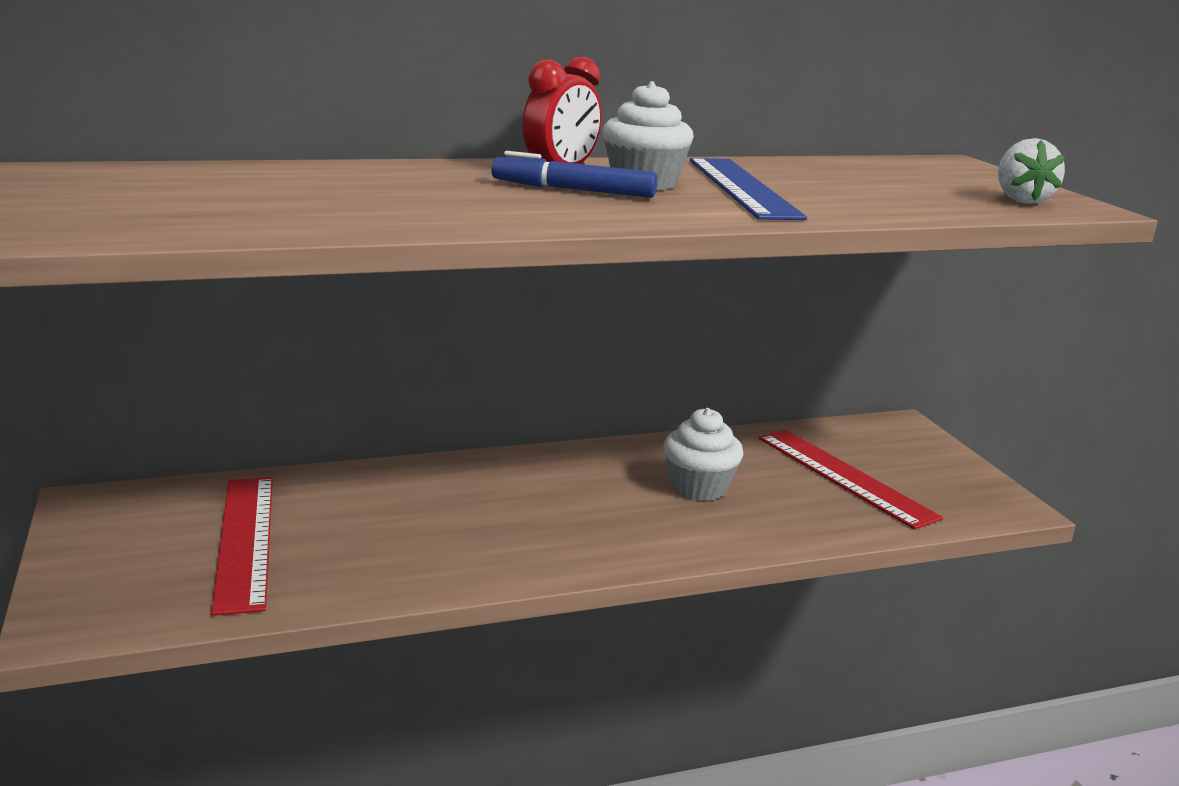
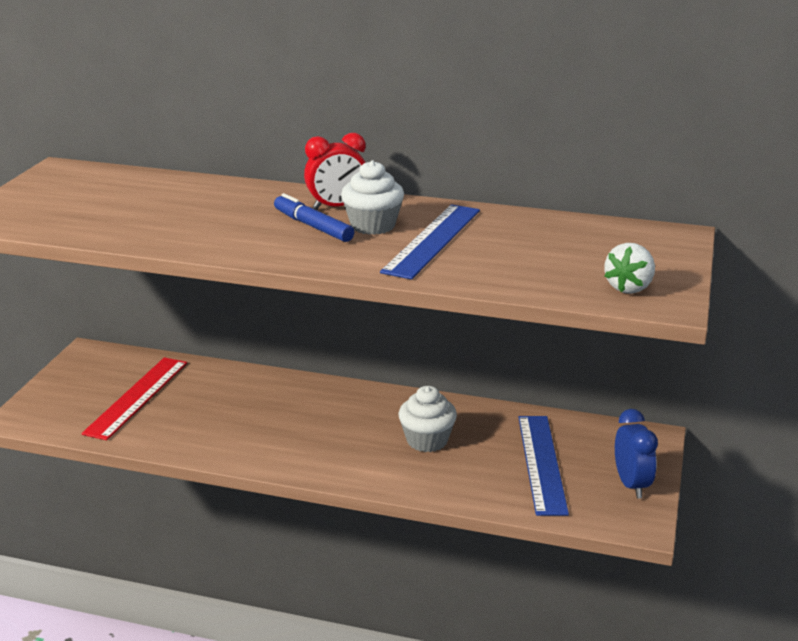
camera: 35 degrees right, 5 degrees up
red ruler [759,430,943,530] -> blue ruler [518,416,569,516]
none -> blue clock [615,409,658,499]

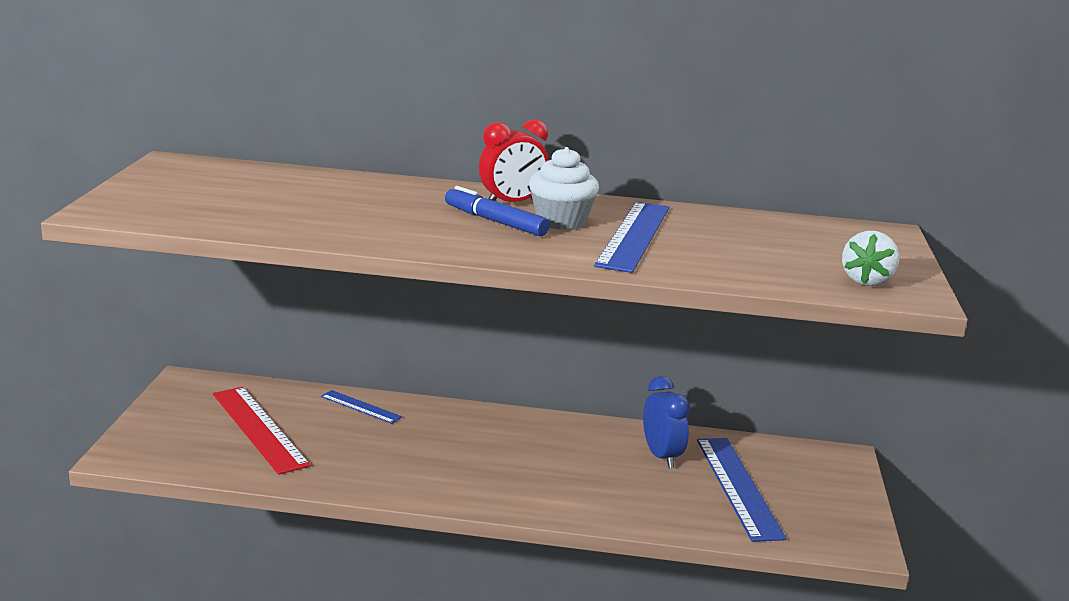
camera: 10 degrees left, 5 degrees down
red ruler [82,357,187,440] -> red ruler turned 45 degrees counterclockwise [213,387,311,475]
white cupcake [399,386,457,452] -> none
blue clock [615,409,658,499] -> blue clock moved to [643,376,690,468]
none -> blue ruler [321,390,402,424]

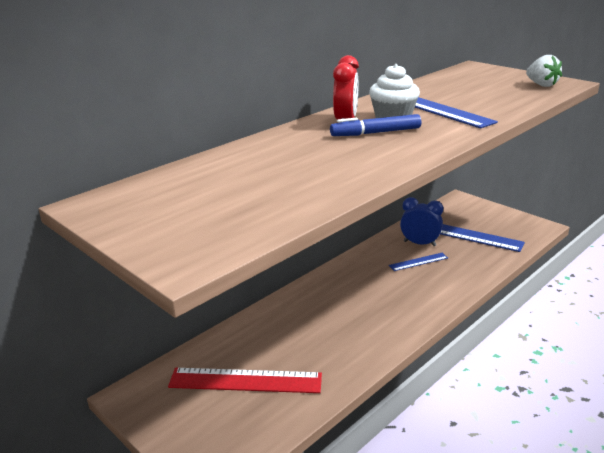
camera: 50 degrees left, 5 degrees up
blue ruler [321,390,402,424] -> blue ruler moved to [389,253,448,271]

